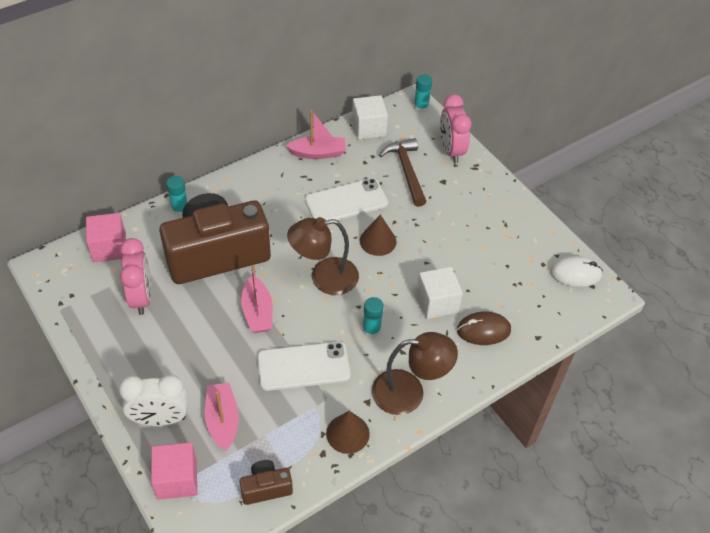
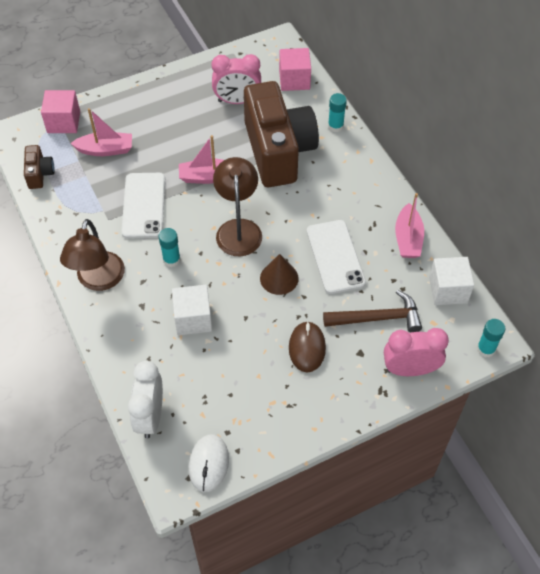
camera: 100 degrees right, 5 degrees up
white clock [119,374,188,426] -> white clock moved to [128,361,163,439]
brown cone [326,411,370,454] -> none
brown mouse [457,312,511,345] -> brown mouse moved to [289,321,326,372]

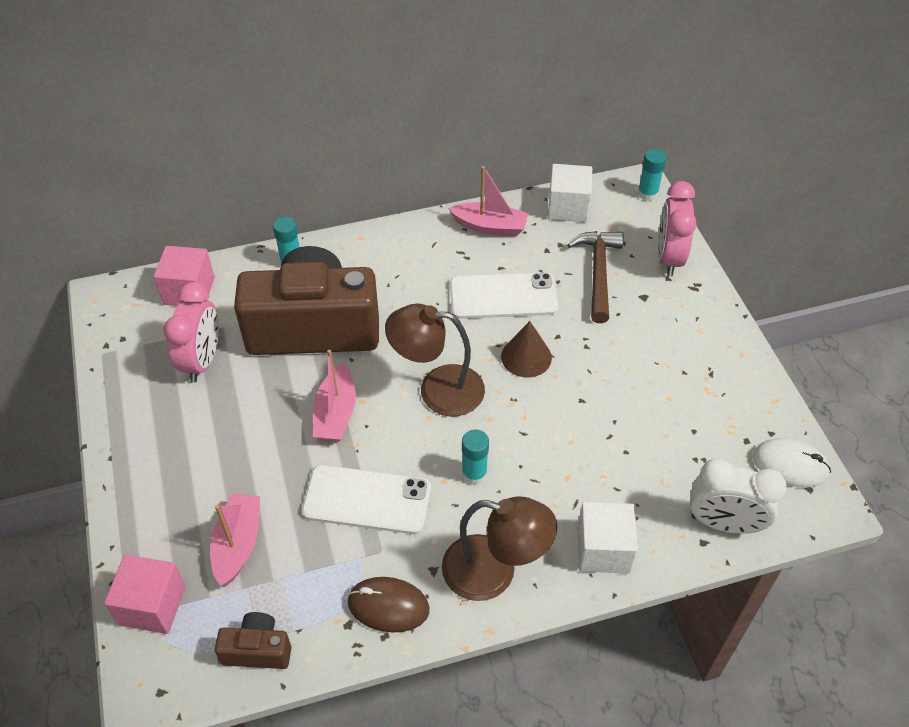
camera: 80 degrees left, 5 degrees down
white cube [172,285,212,335] -> white cube moved to [577,502,638,573]
brown mouse [289,321,326,372] -> brown mouse moved to [347,577,429,633]

